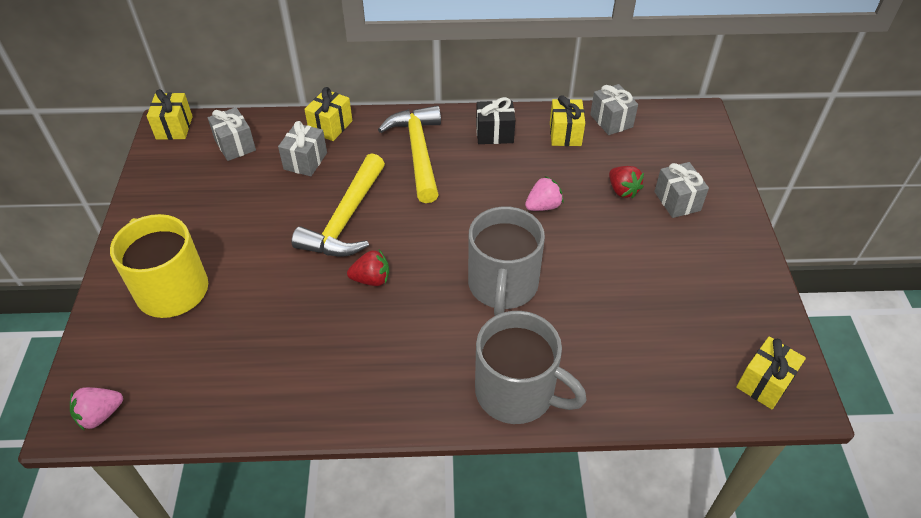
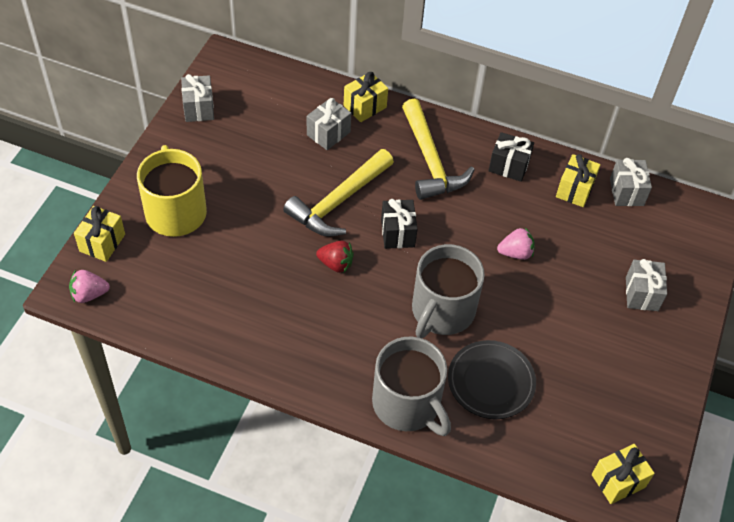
camera: 20 degrees right, 5 degrees up
yellow gift [147,89,193,140] -> yellow gift moved to [74,206,125,262]
grey gift [208,107,256,161] -> grey gift moved to [181,74,214,122]
yellow hammer [378,106,441,203] -> yellow hammer turned 150 degrees clockwise [402,98,475,200]
red strawberry [609,166,644,199] -> none
none -> black gift [381,199,417,249]
none -> black plate [448,340,536,419]

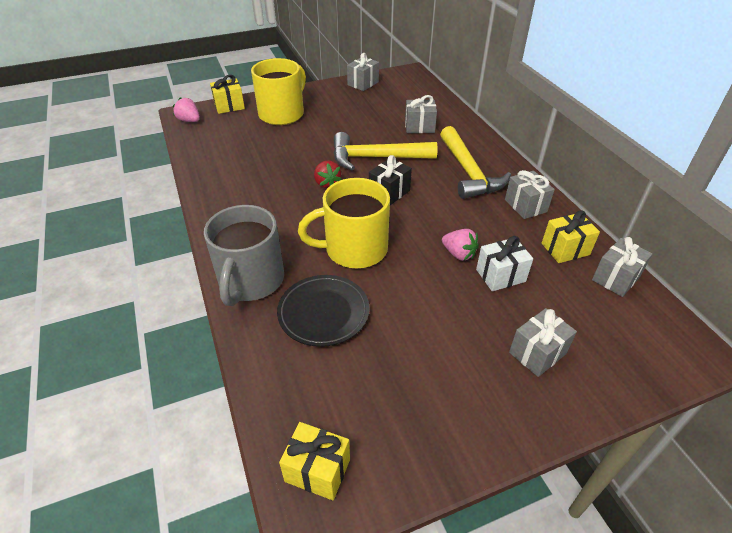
camera: 50 degrees right, 10 degrees down
yellow gift [344,72,388,122] -> none
yellow hammer [402,98,475,200] -> yellow hammer turned 45 degrees counterclockwise [440,126,511,199]
grey mug [412,244,485,338] -> yellow mug [298,178,390,268]
black gift [488,132,534,182] -> grey gift [505,170,555,219]
none -> white gift [476,236,533,291]

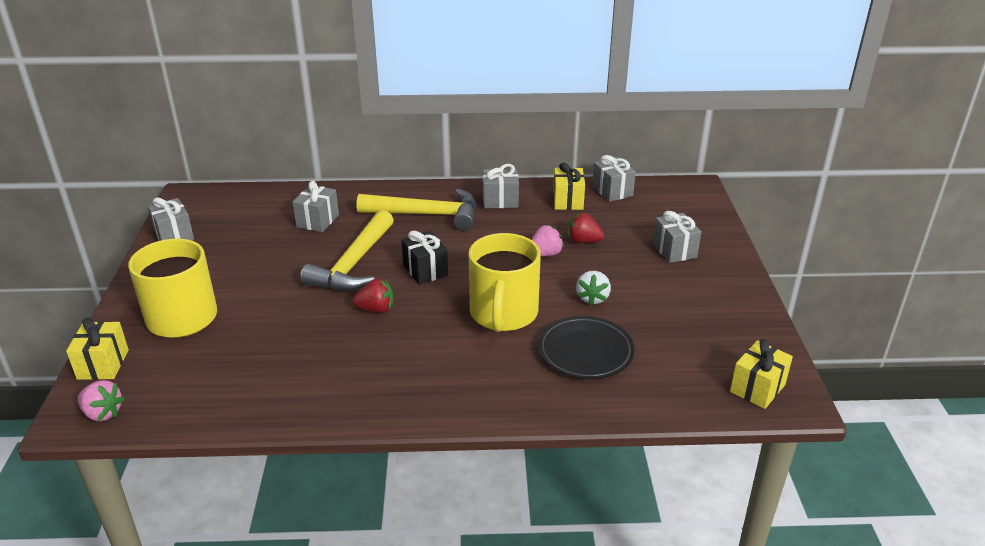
camera: 70 degrees left, 10 degrees down
pink strawberry [173,97,200,122] -> pink strawberry turned 120 degrees counterclockwise [77,380,125,421]
grey mug [204,205,284,306] -> none
white gift [476,236,533,291] -> red strawberry [568,213,604,243]
none -> white strawberry [576,271,611,306]

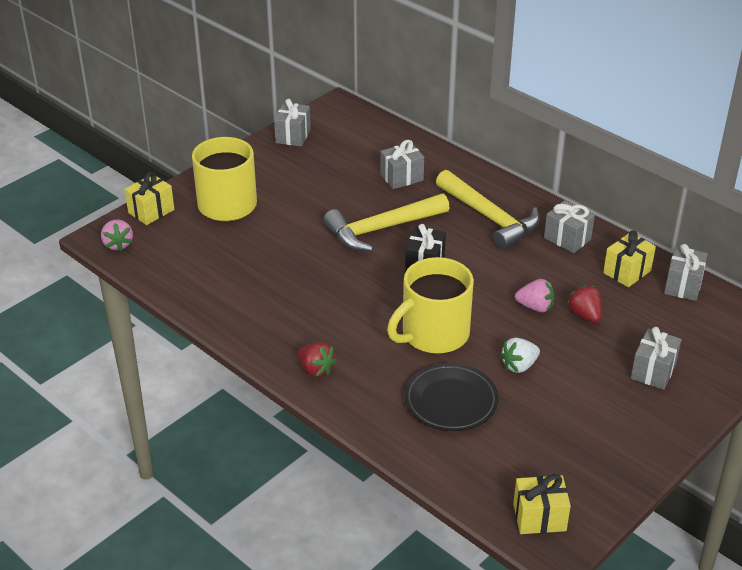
camera: 45 degrees right, 5 degrees up
red strawberry [353,278,394,313] -> red strawberry moved to [297,342,336,377]

